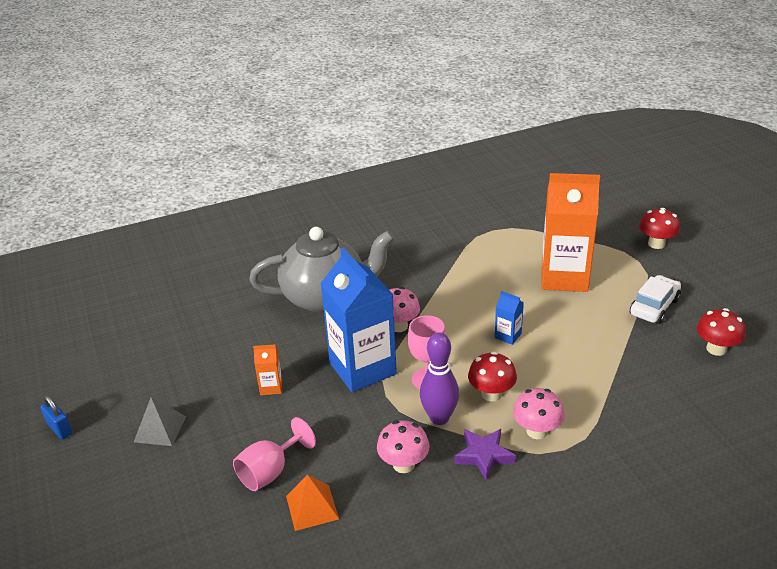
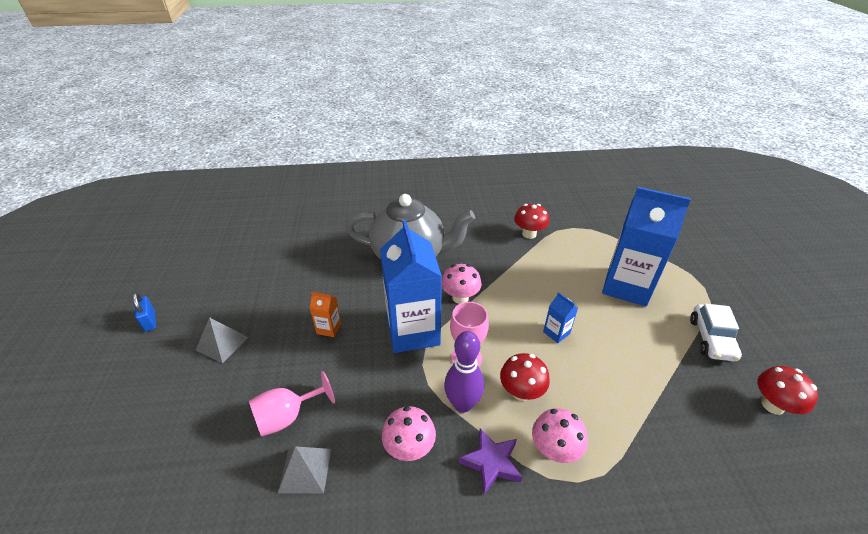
camera: 15 degrees right, 5 degrees up
orange pyramid [286,475,339,531] -> grey pyramid [278,446,331,493]
orange carton [542,173,600,292] -> blue carton [602,187,691,307]
white car [630,275,681,324] -> white car turned 135 degrees clockwise [690,304,742,362]
red mushroom [639,208,680,249] -> red mushroom moved to [514,204,549,239]

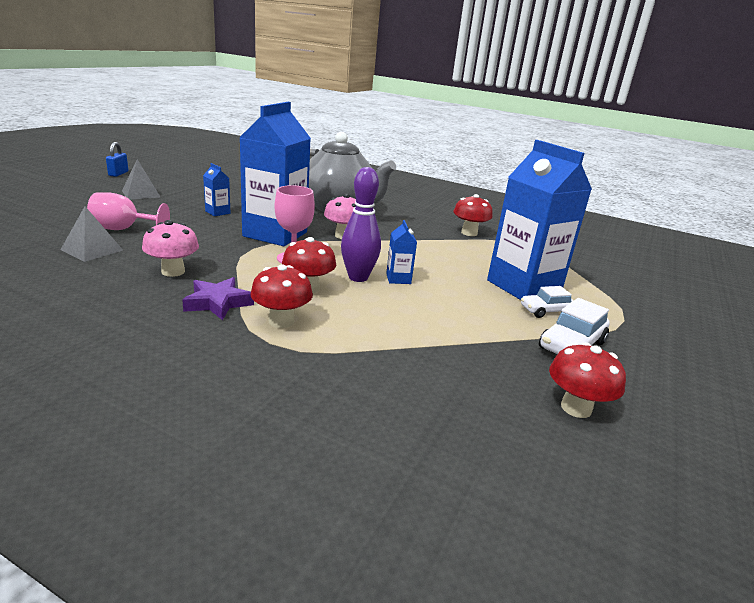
camera: 30 degrees right, 15 degrees down
orange carton [310,292,341,337] -> blue carton [203,163,230,216]
purple bowling pin [444,331,484,413] -> purple bowling pin moved to [341,167,381,282]
pink mushroom [532,408,588,463] -> red mushroom [250,264,313,328]
none -> white car [521,286,574,318]

